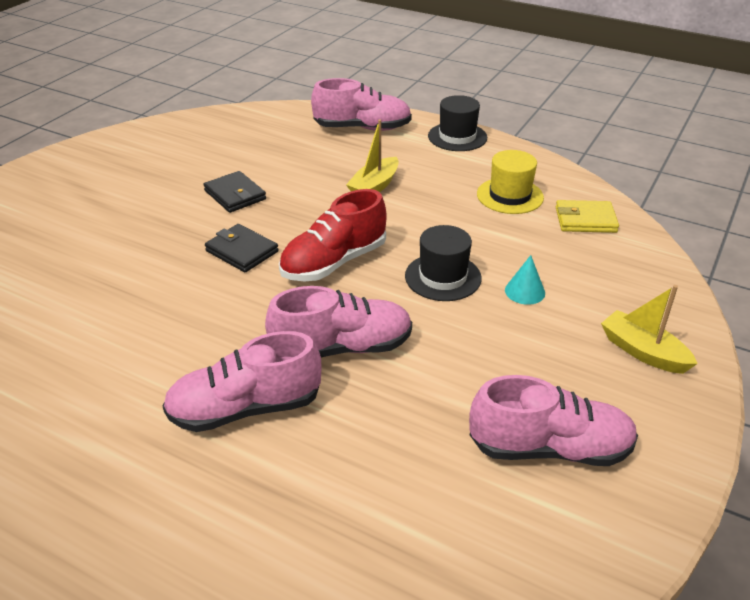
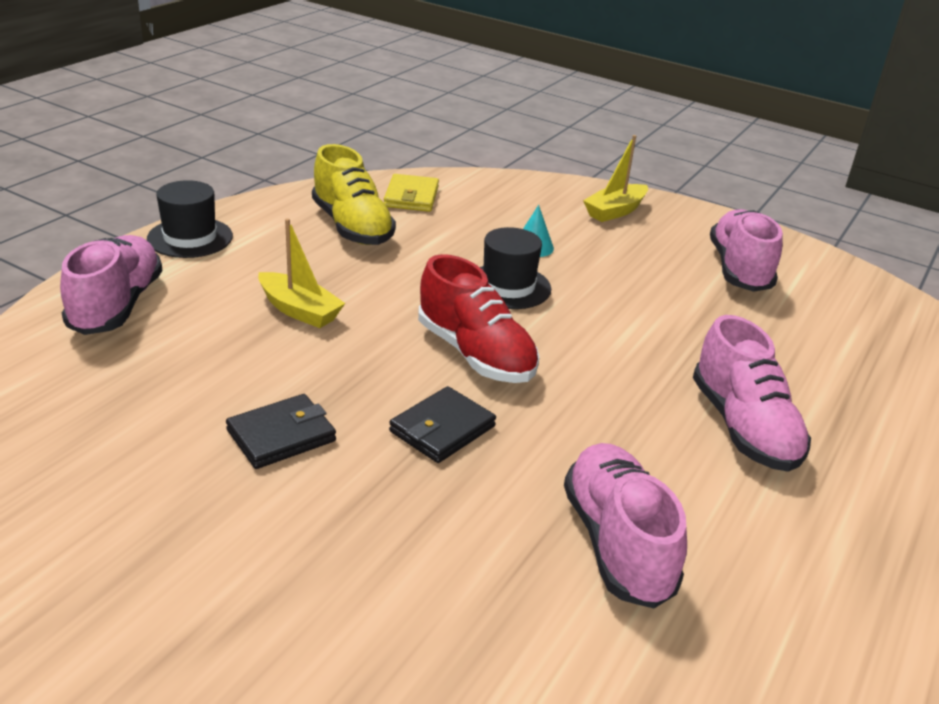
camera: 90 degrees left, 5 degrees down
pink shoe [265,286,412,358] -> pink shoe moved to [564,443,687,608]
yellow hat [477,150,544,214] -> yellow shoe [312,144,396,245]

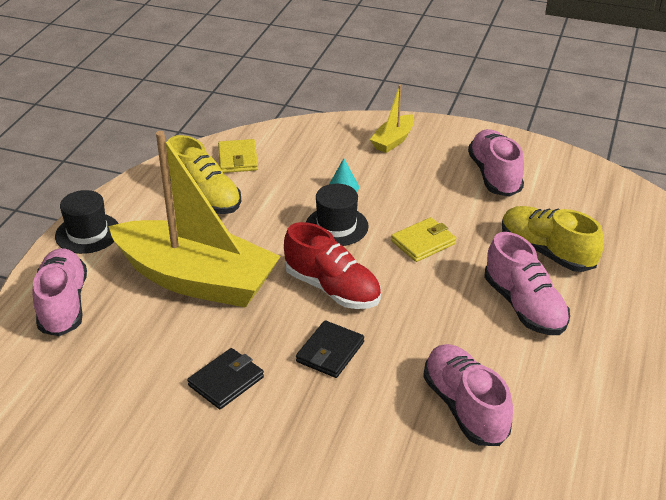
camera: 10 degrees left, 5 degrees up
yellow boat [258,218,345,328] -> yellow boat [108,131,281,308], size x2.35
none -> yellow wallet [391,217,456,262]
none -> yellow shoe [502,206,604,272]

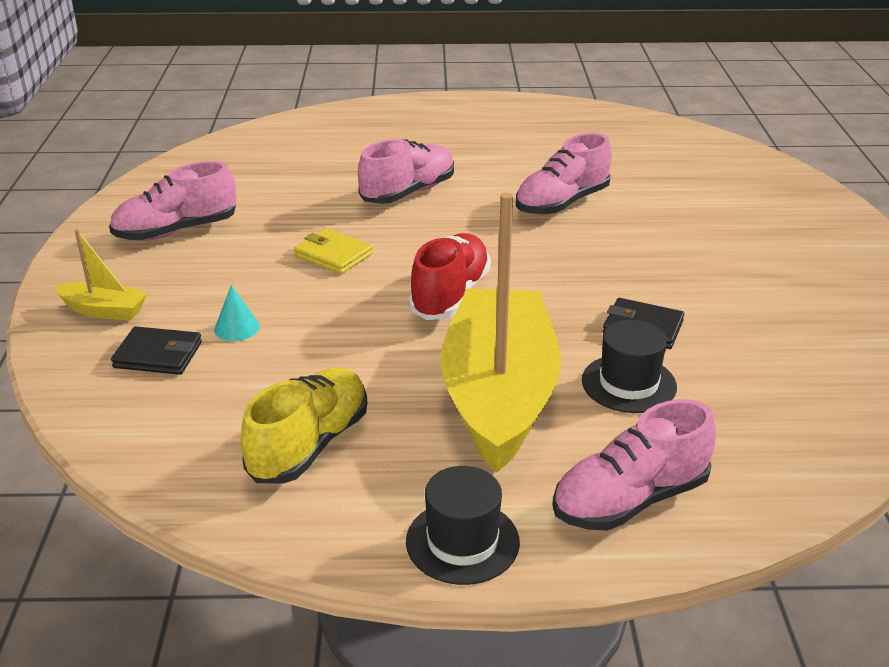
camera: 110 degrees left, 5 degrees down
yellow wallet [218,139,258,173] -> none
black wallet [296,320,364,378] -> black wallet moved to [111,326,202,375]
black hat [306,184,369,246] -> black hat moved to [582,320,677,413]
yellow shoe [502,206,604,272] -> none

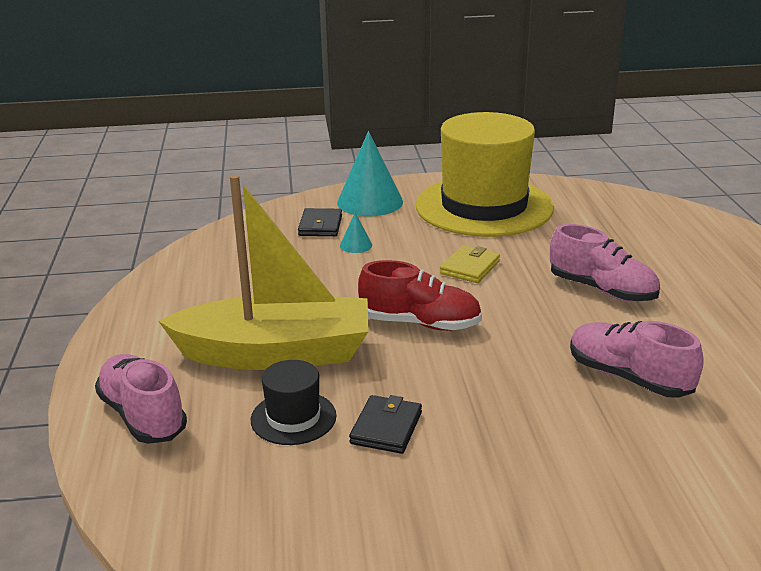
camera: 85 degrees right, 5 degrees down
yellow boat [54,229,148,321] -> turquoise cone [337,131,403,216]
pink shoe [109,161,236,241] -> yellow hat [416,112,554,237]
yellow shoe [241,367,367,484] -> none
black hat [406,466,520,585] -> none

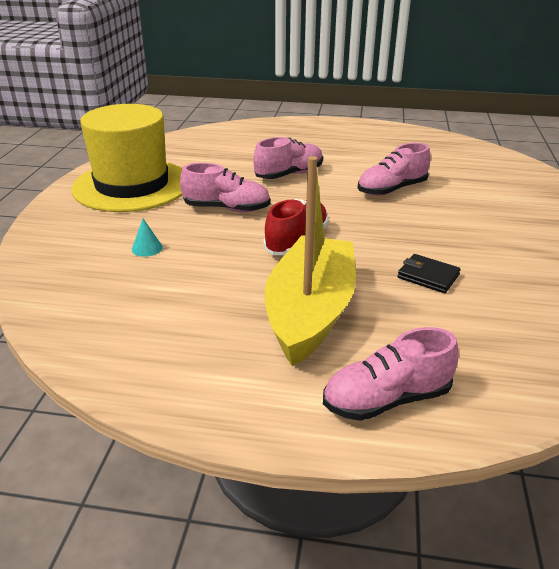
camera: 75 degrees left, 5 degrees up
black hat [251,360,337,445] -> none
black wallet [298,208,342,236] -> none
turquoise cone [337,131,403,216] -> none
yellow wallet [440,245,500,283] -> pink shoe [180,163,271,212]

